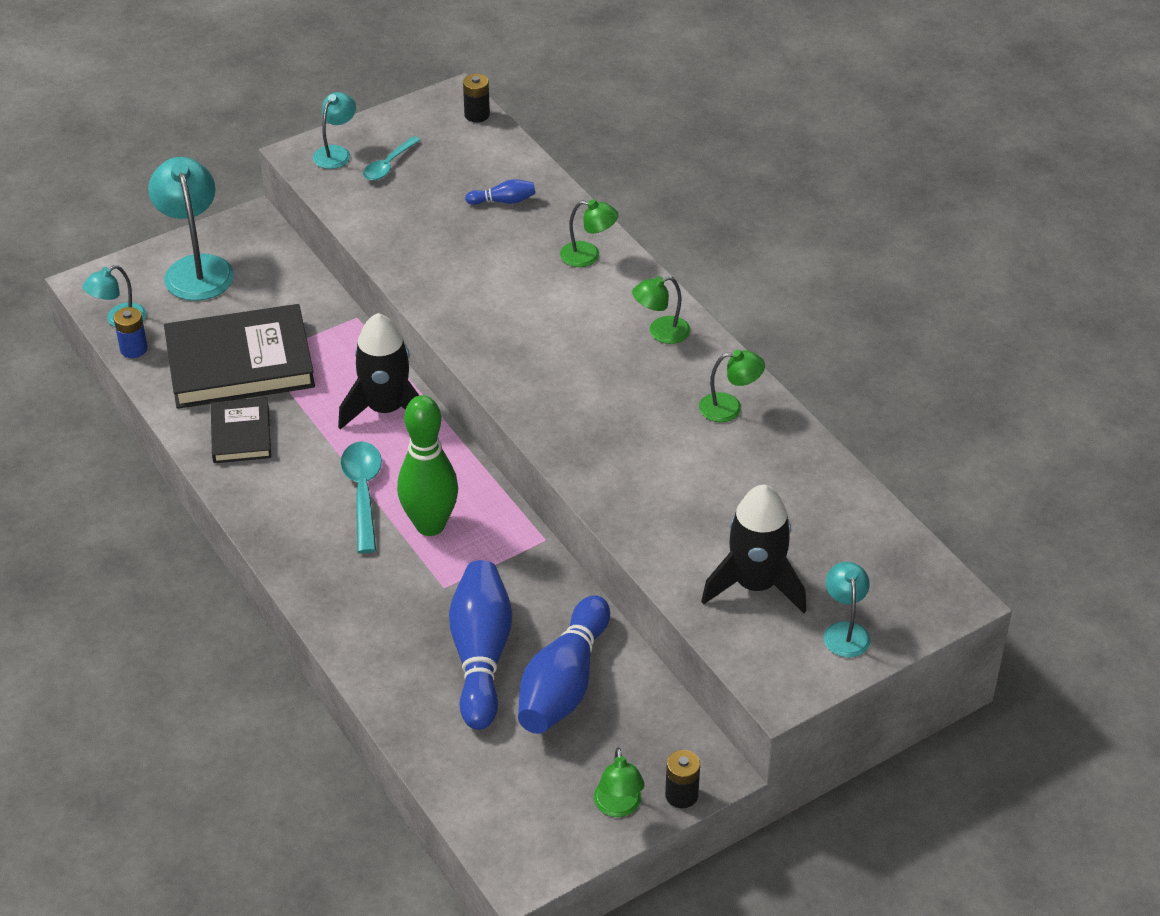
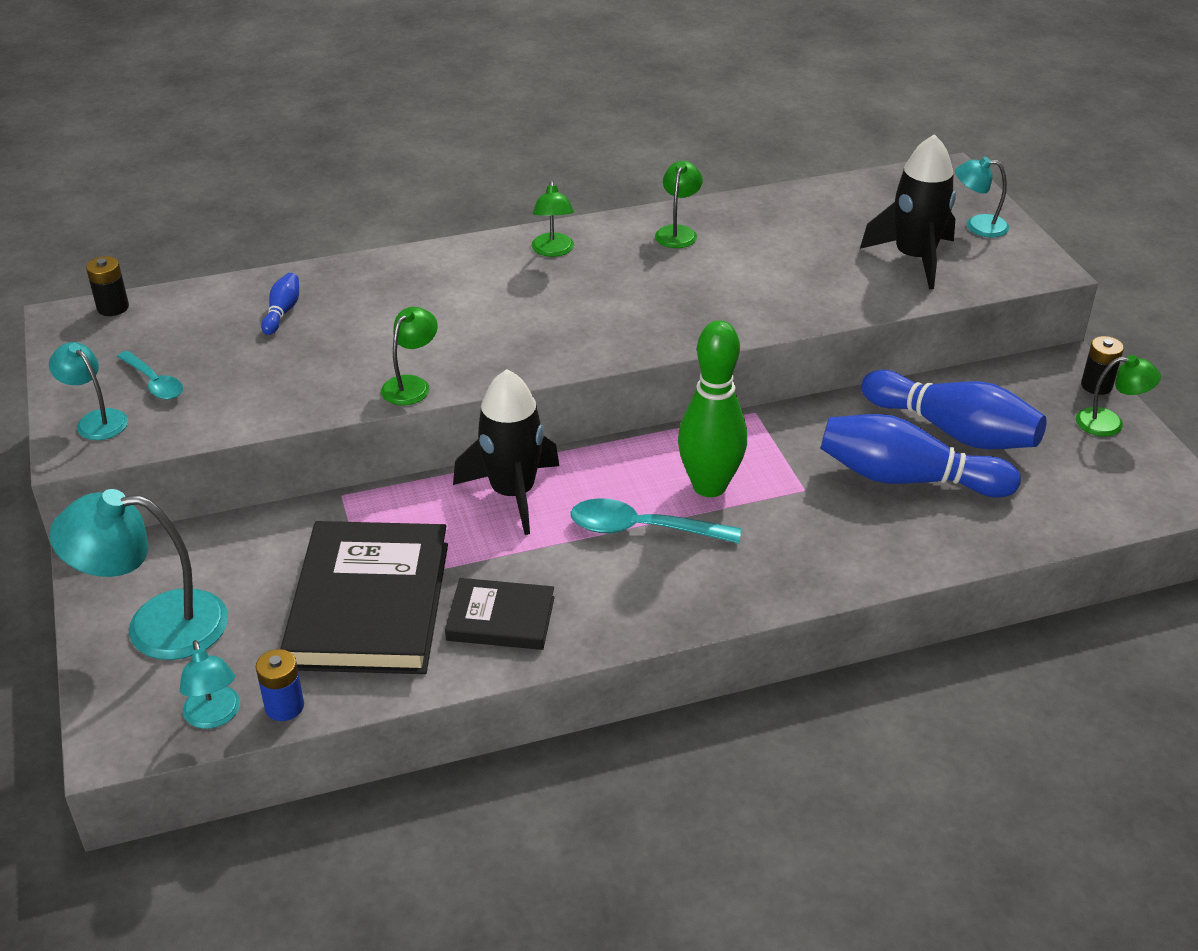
camera: 75 degrees left, 5 degrees down
green lamp [560,199,619,267] -> green lamp moved to [381,307,438,405]

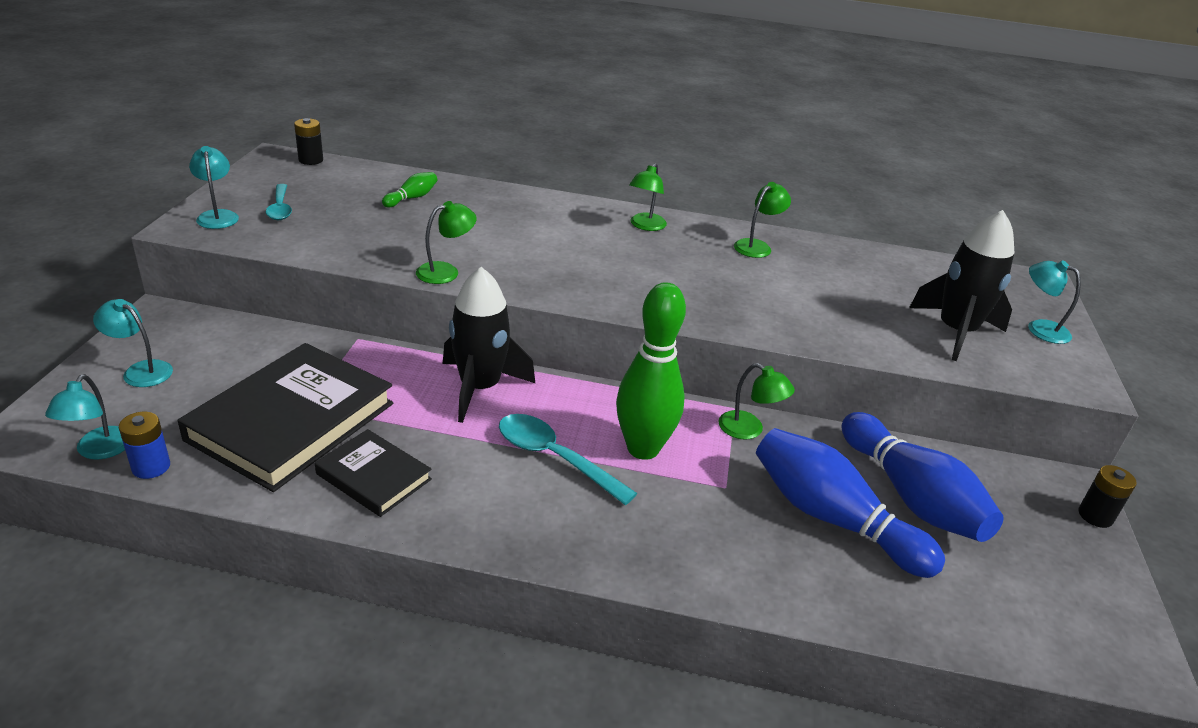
camera: 25 degrees right, 5 degrees down
turquoise lamp [49,489,228,660] -> turquoise lamp [93,299,173,387], size x0.55
blue bowling pin [261,273,299,335] -> green bowling pin [382,172,437,208]
green lamp [1076,355,1161,436] -> green lamp moved to [718,363,795,440]

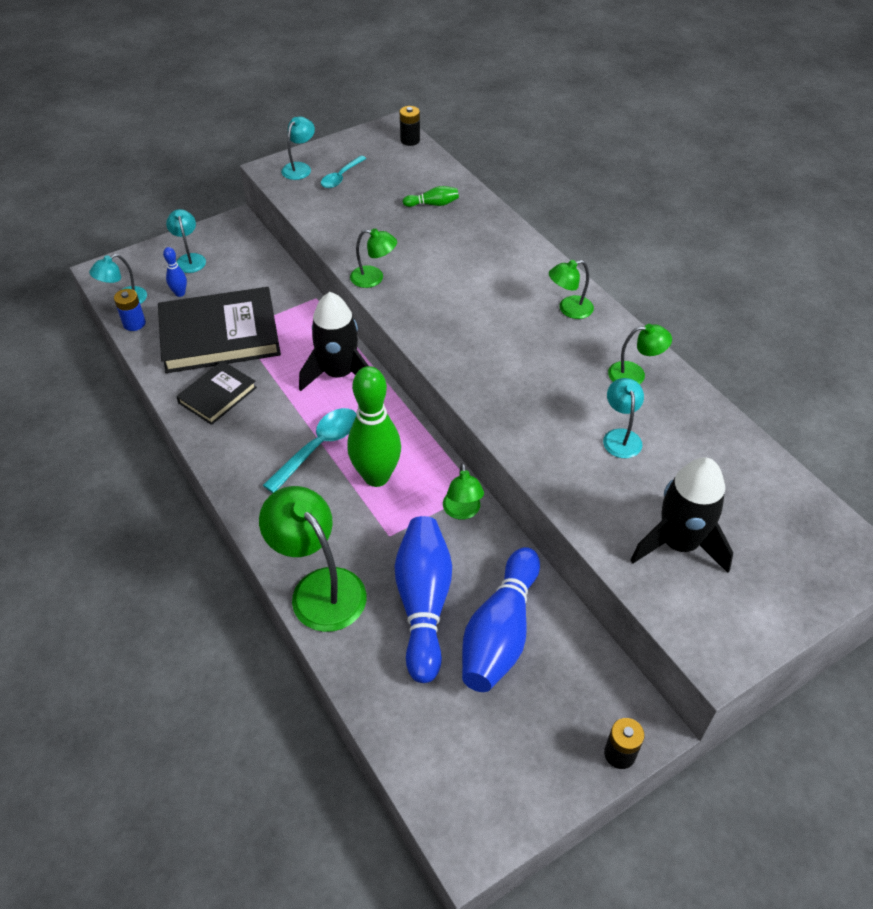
camera: 50 degrees right, 15 degrees up
black book [315,429,432,517] -> black book turned 45 degrees clockwise [176,361,257,425]
turquoise spoon [499,414,637,505] -> turquoise spoon turned 45 degrees clockwise [263,408,356,493]
turquoise lamp [1028,260,1081,344] -> turquoise lamp moved to [603,378,644,458]
none -> blue bowling pin [163,247,187,297]
none -> green lamp [259,486,367,632]

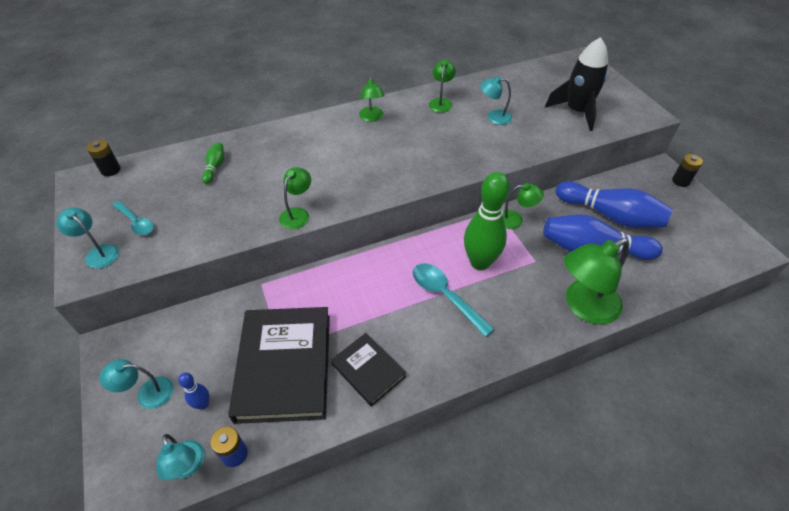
camera: 80 degrees left, 0 degrees up
black rocket [299,292,369,391] -> none

